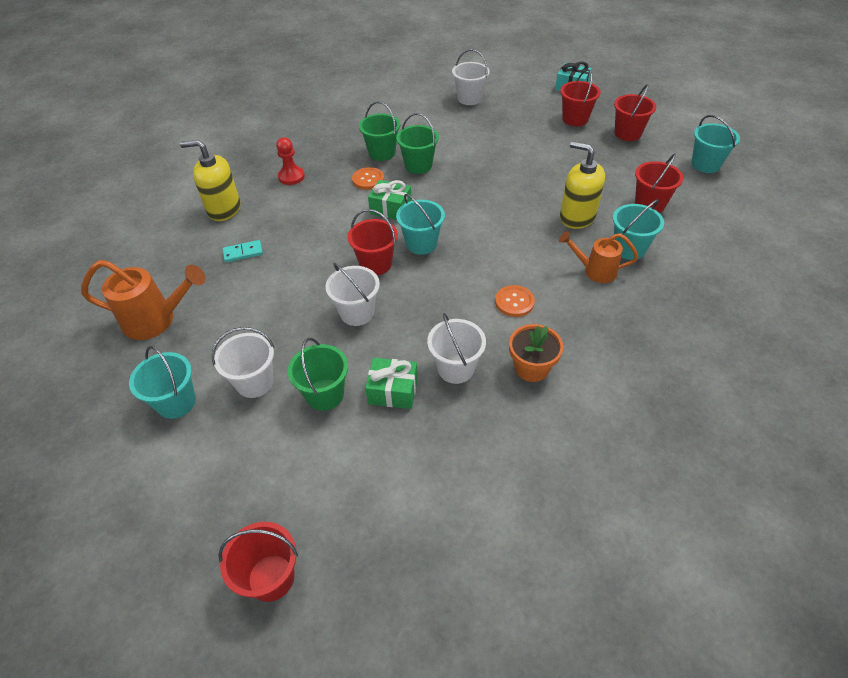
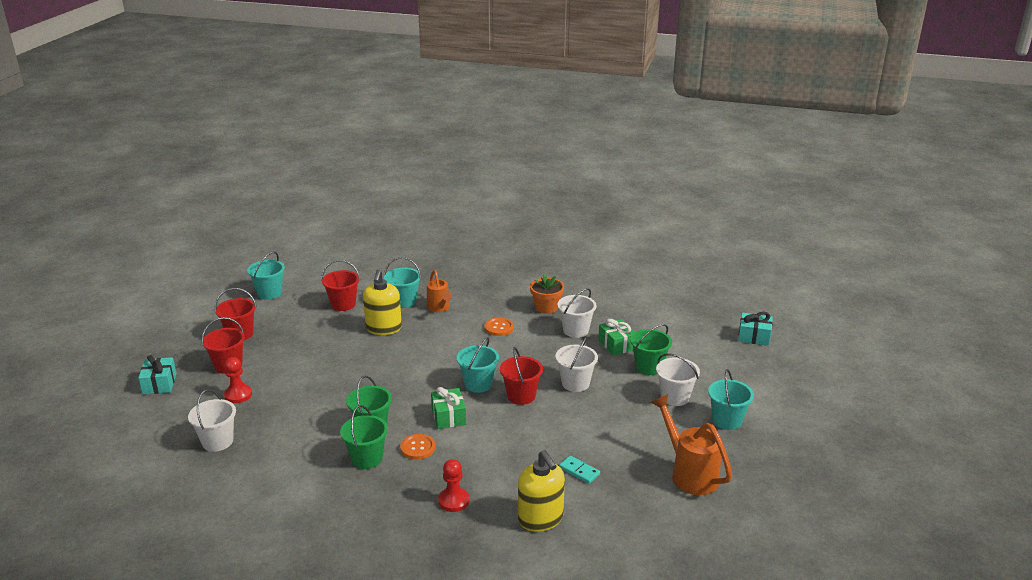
camera: 125 degrees left, 20 degrees down
red bucket [218,522,298,602] -> turquoise gift [738,312,773,346]
none -> red pawn [224,357,252,403]

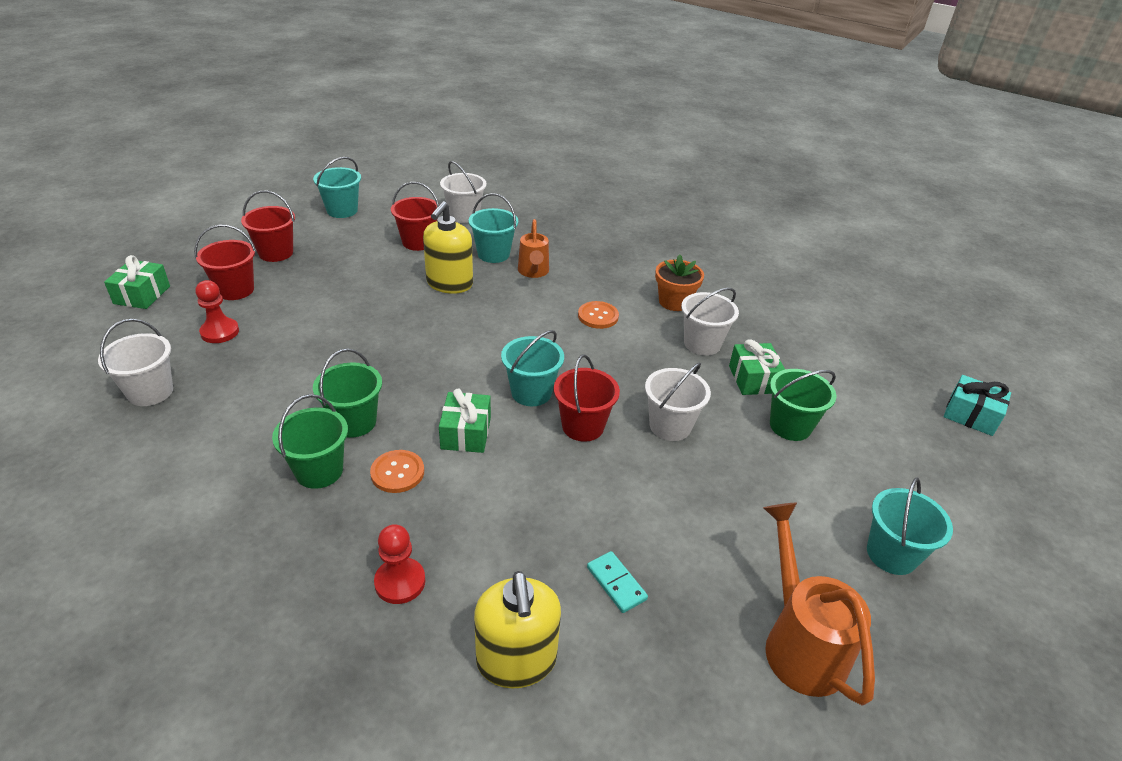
camera: 15 degrees right, 10 degrees up
turquoise gift [138,355,177,394] -> green gift [104,255,170,309]
white bucket [656,353,700,406] -> white bucket moved to [440,161,487,223]

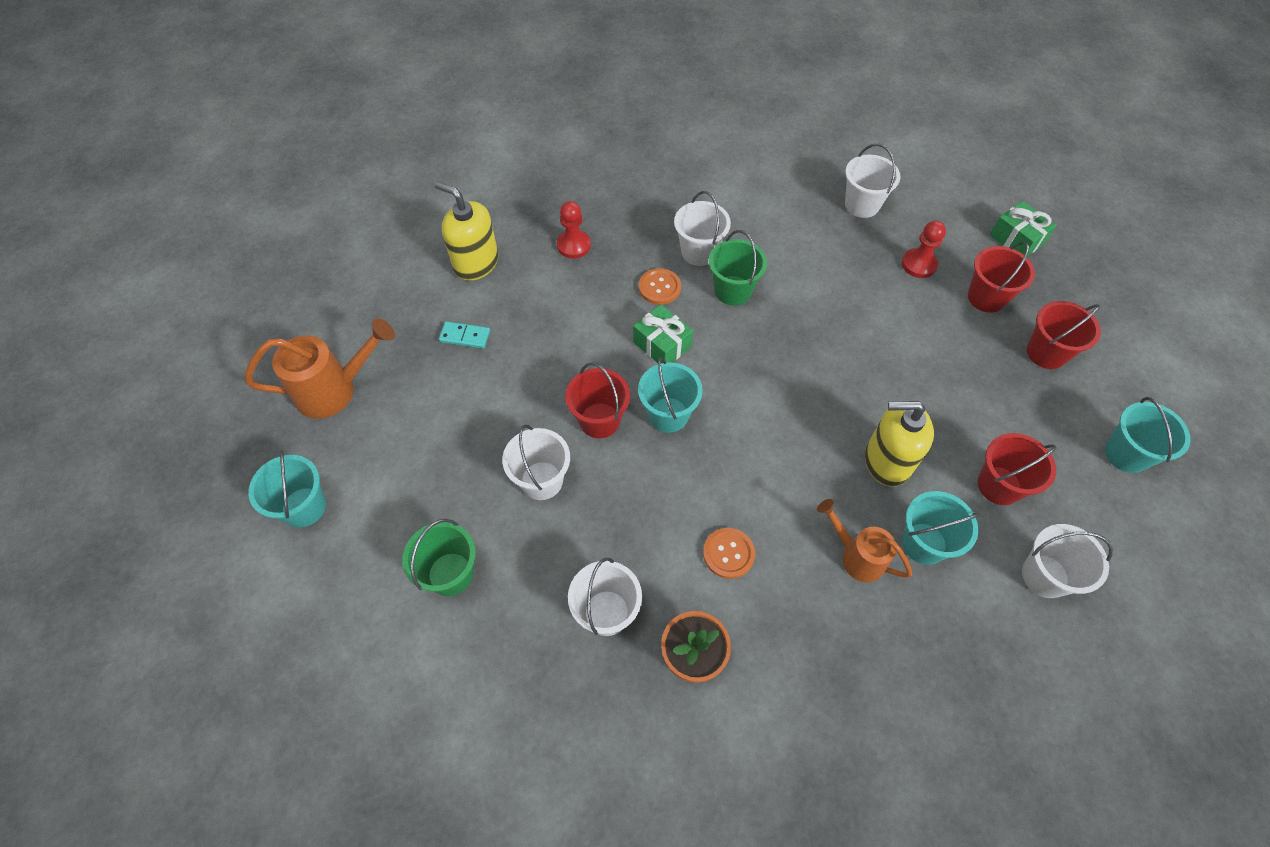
camera: 135 degrees right, 20 degrees up
green bucket [272,394,348,489] -> white bucket [674,191,731,266]
yellow soap dispenser [423,201,473,294] -> yellow soap dispenser turned 60 degrees counterclockwise [865,401,934,487]
green gift [729,339,785,395] -> none
orange watering can [763,503,875,706] -> orange watering can turned 45 degrees counterclockwise [245,318,395,419]
turquoise gift [944,375,1011,436] -> none

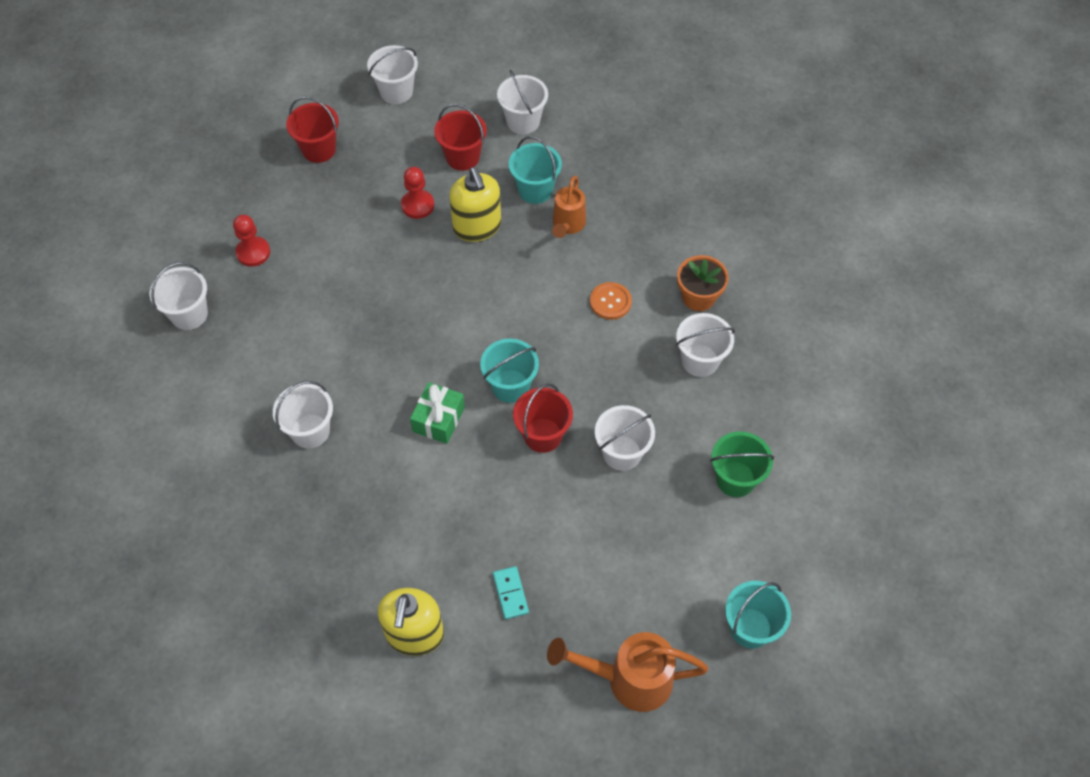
camera: 115 degrees left, 0 degrees up
orange watering can [245,318,395,419] -> orange watering can turned 45 degrees counterclockwise [547,632,709,712]
red pawn [557,201,591,259] -> red pawn moved to [401,167,434,219]
orange button [639,268,681,305] -> none
green bucket [709,230,767,305] -> none
red bucket [968,241,1035,313] -> none
green gift [990,201,1057,256] -> none
turquoise bucket [1105,397,1191,473] -> white bucket [367,45,418,104]

